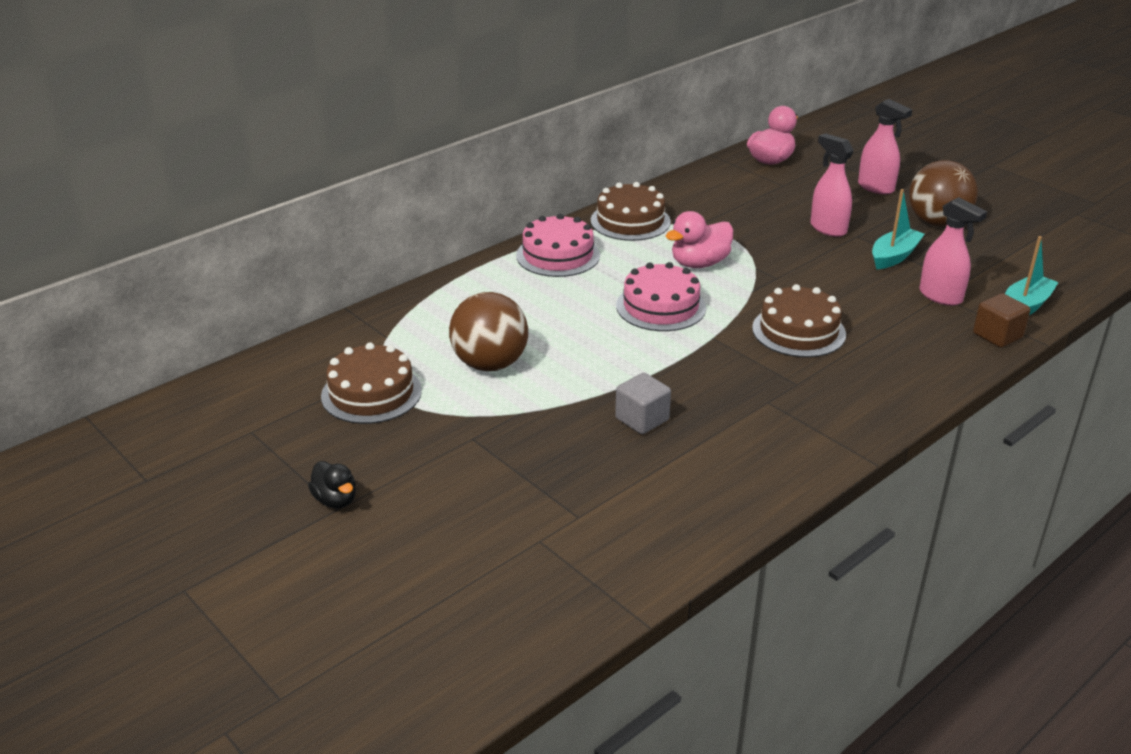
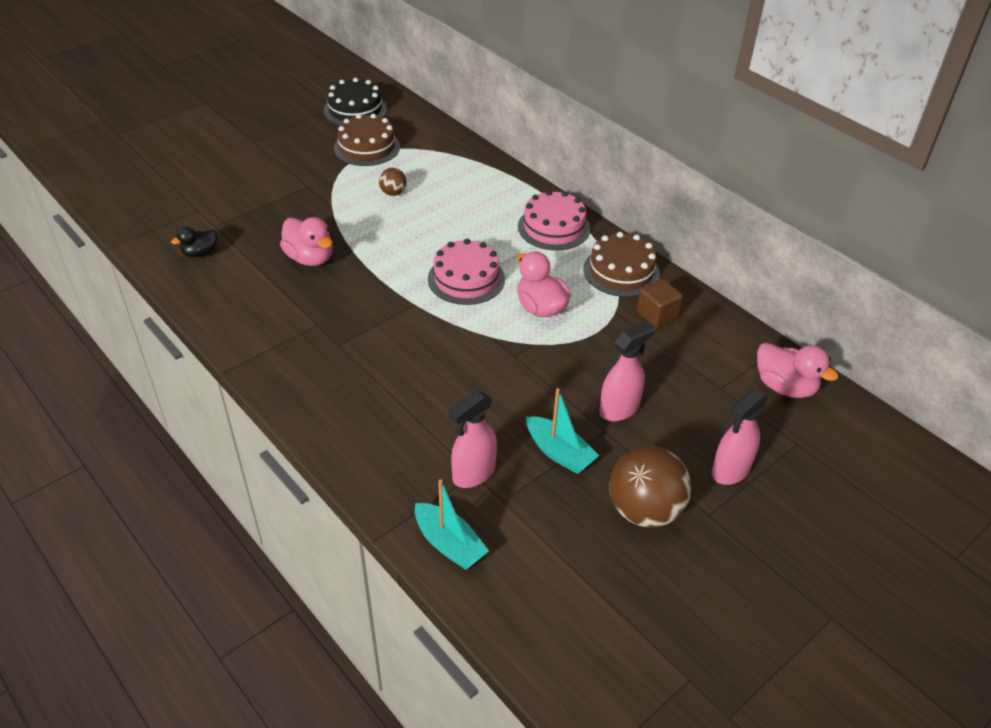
camera: 90 degrees right, 10 degrees up
black duck [308,461,356,508] -> black duck moved to [171,226,218,258]
brown ball [449,292,528,371] -> brown ball [379,168,407,196], size x0.48
grey cube [615,373,671,434] -> pink duck [280,217,333,266]
brown cake [752,284,846,357] -> none
brown cube [973,293,1030,348] -> brown cube moved to [637,279,683,328]
none -> black cake [324,78,387,125]

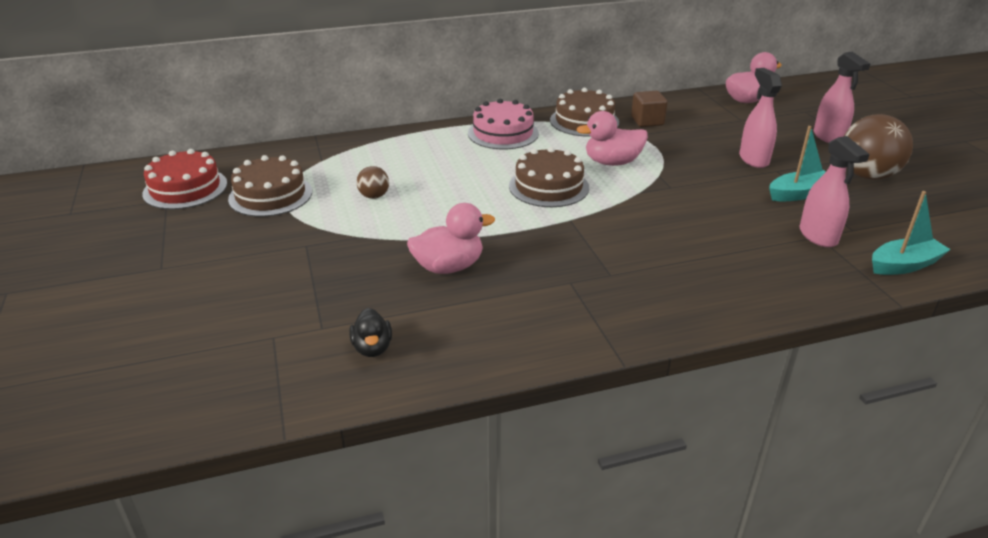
camera: 65 degrees left, 10 degrees down
black cake [324,78,387,125] -> red cake [142,149,227,210]
pink cake [428,239,505,305] -> brown cake [509,147,589,207]

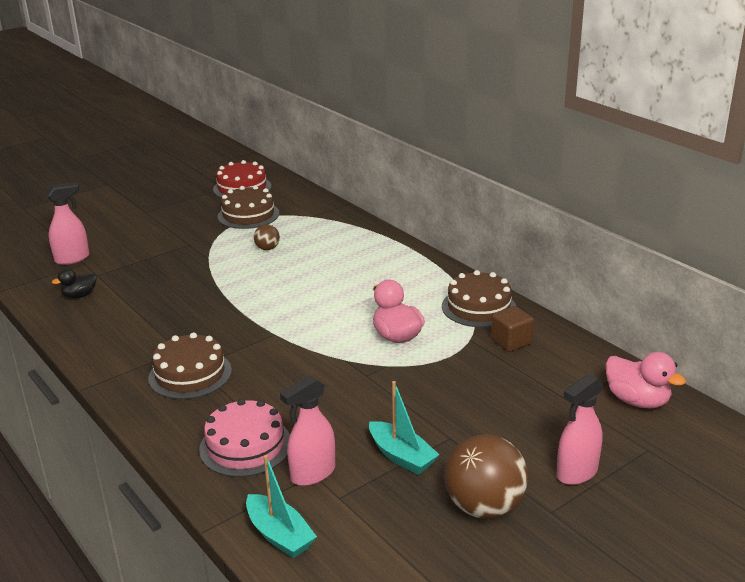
camera: 70 degrees right, 5 degrees down
pink duck [407,203,495,274] -> none
pink cake [468,99,539,149] -> pink cake moved to [199,399,290,477]
brown cake [509,147,589,207] -> brown cake moved to [148,332,232,399]
pink spray bottle [739,68,782,168] -> pink spray bottle moved to [45,182,89,265]

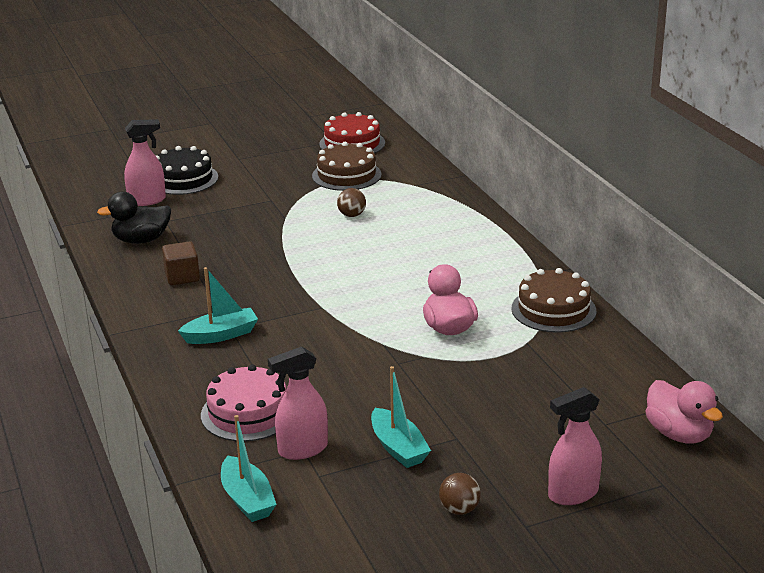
camera: 15 degrees right, 0 degrees up
black duck [52,268,96,298] -> black duck [97,192,171,244], size x1.57
brown cake [148,332,232,399] -> turquoise boat [178,267,258,344]
brown ball [445,434,528,519] -> brown ball [439,473,481,515], size x0.48
brown cube [491,306,534,352] -> brown cube moved to [162,241,200,285]
none -> black cake [156,146,218,195]

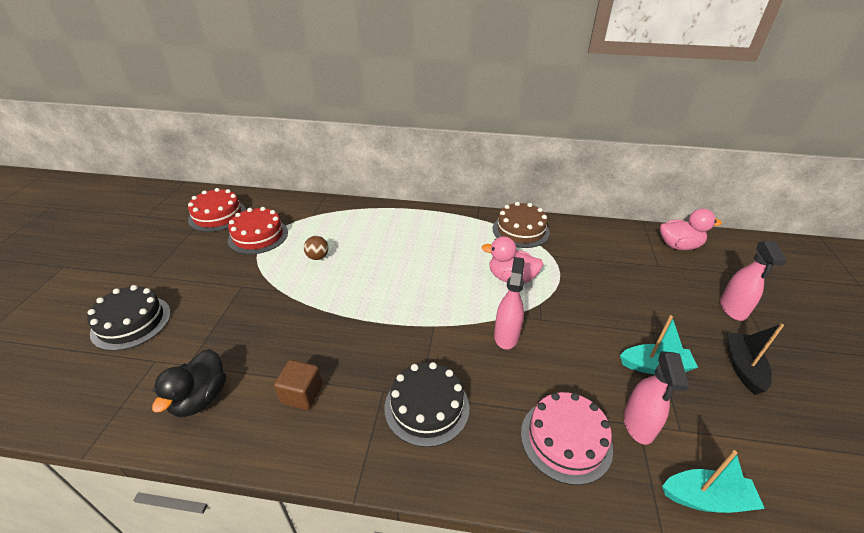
camera: 60 degrees left, 10 degrees up
pink spray bottle [124,119,166,206] -> pink spray bottle moved to [494,257,525,349]
turquoise boat [178,267,258,344] -> black cake [384,362,469,447]
brown cake [312,142,382,191] -> red cake [228,207,288,254]
brown ball [439,473,481,515] -> black boat [727,324,784,395]

